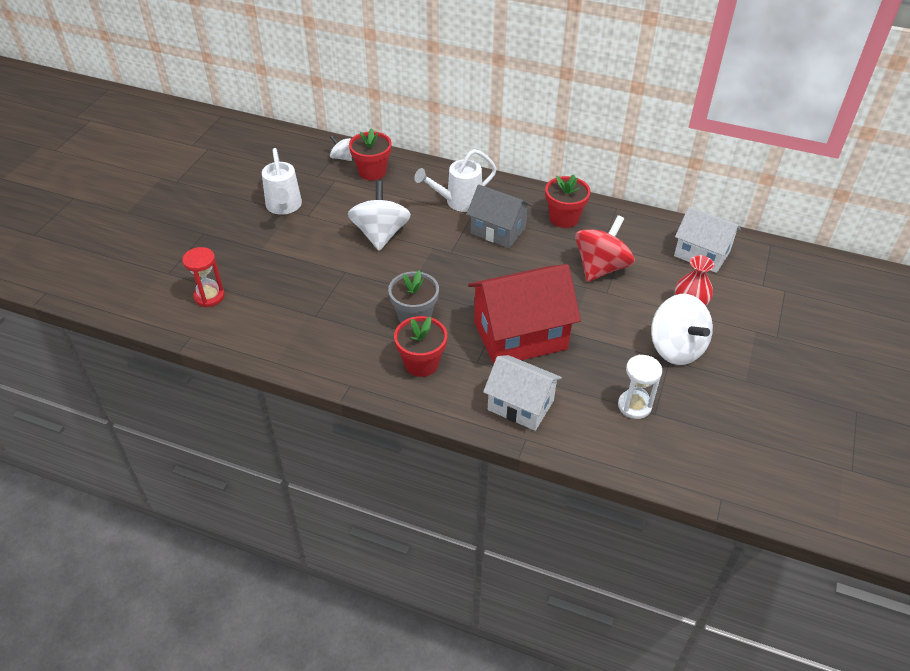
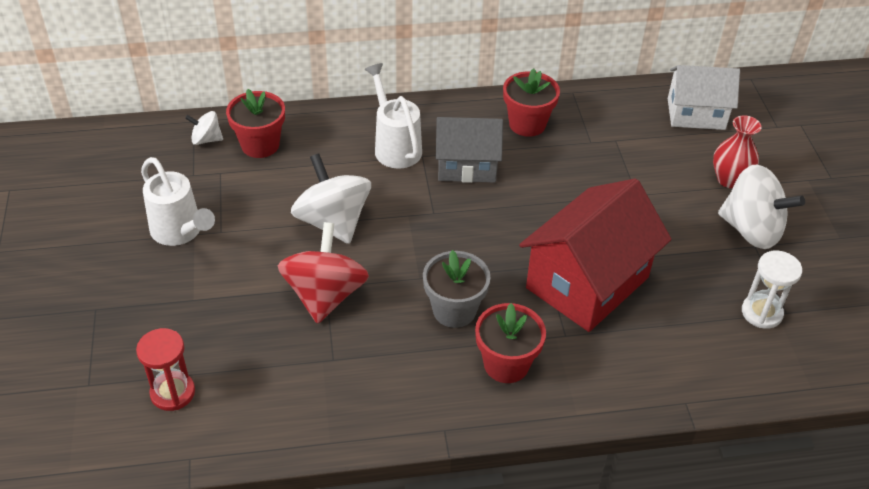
camera: 30 degrees left, 0 degrees up
white watering can [414,149,497,212] -> white watering can turned 120 degrees clockwise [364,63,422,169]
white house [483,355,562,431] -> none
red spinning top [575,215,635,282] -> red spinning top moved to [278,222,369,324]

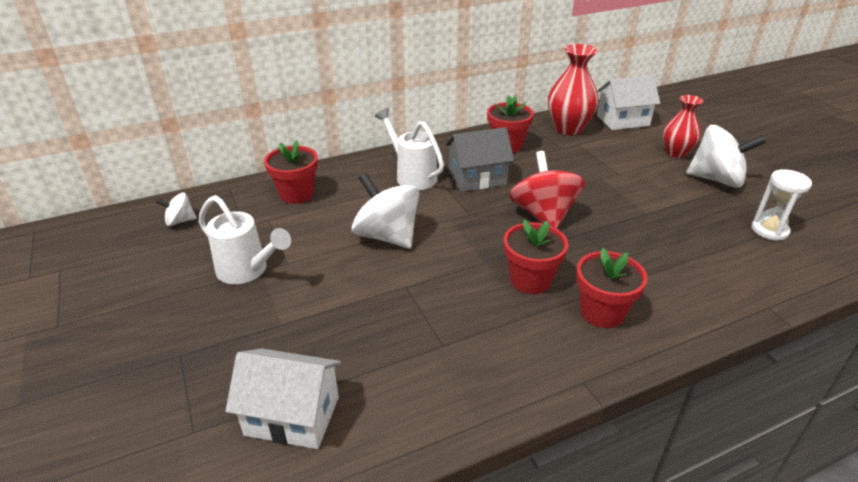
camera: 15 degrees left, 10 degrees down
red hourglass [136,328,195,411] -> white house [226,348,341,449]
white spinning top [185,111,223,145] -> white spinning top moved to [156,192,197,226]
red spinning top [278,222,369,324] -> red spinning top moved to [509,151,585,229]
grey flower pot [423,250,491,328] -> red flower pot [504,219,569,294]
red house [519,178,672,332] -> none
none -> red vase [548,44,599,135]

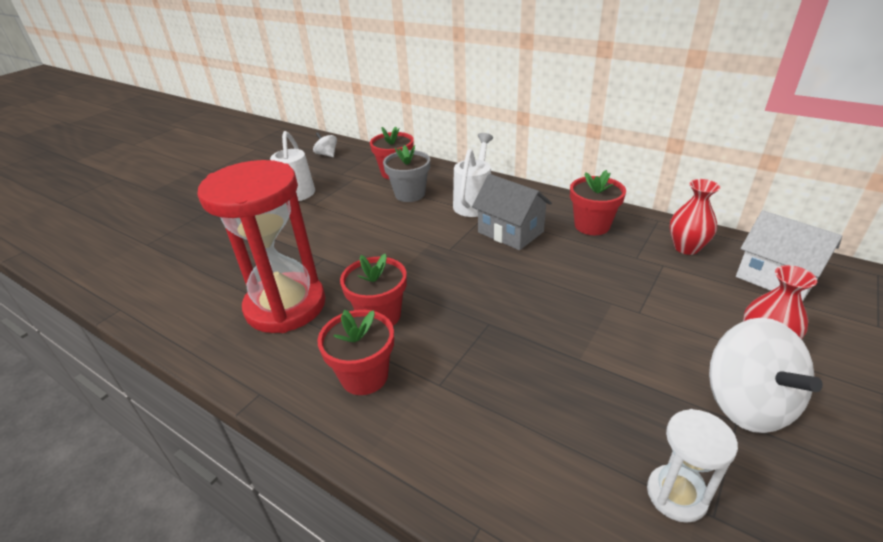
camera: 60 degrees right, 0 degrees up
white house [226,348,341,449] -> none
white spinning top [351,173,419,249] -> none
red spinning top [509,151,585,229] -> none
red vase [548,44,599,135] -> red vase [670,179,720,255], size x0.67
none -> red hourglass [197,160,326,333]
none -> grey flower pot [383,145,430,202]

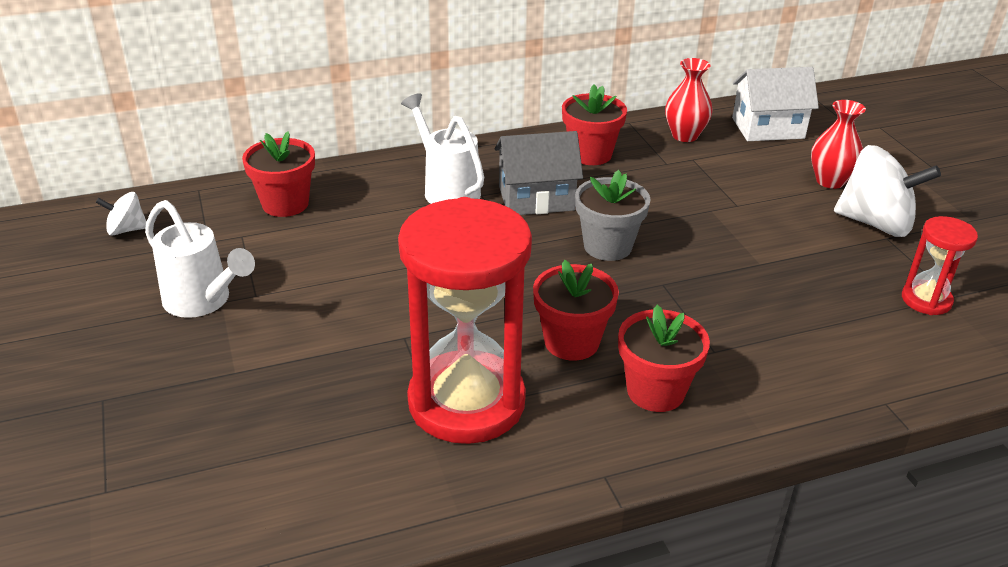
camera: 55 degrees left, 0 degrees up
grey flower pot [383,145,430,202] -> grey flower pot moved to [575,170,651,261]
white hourglass [647,409,738,523] -> red hourglass [902,216,978,315]

